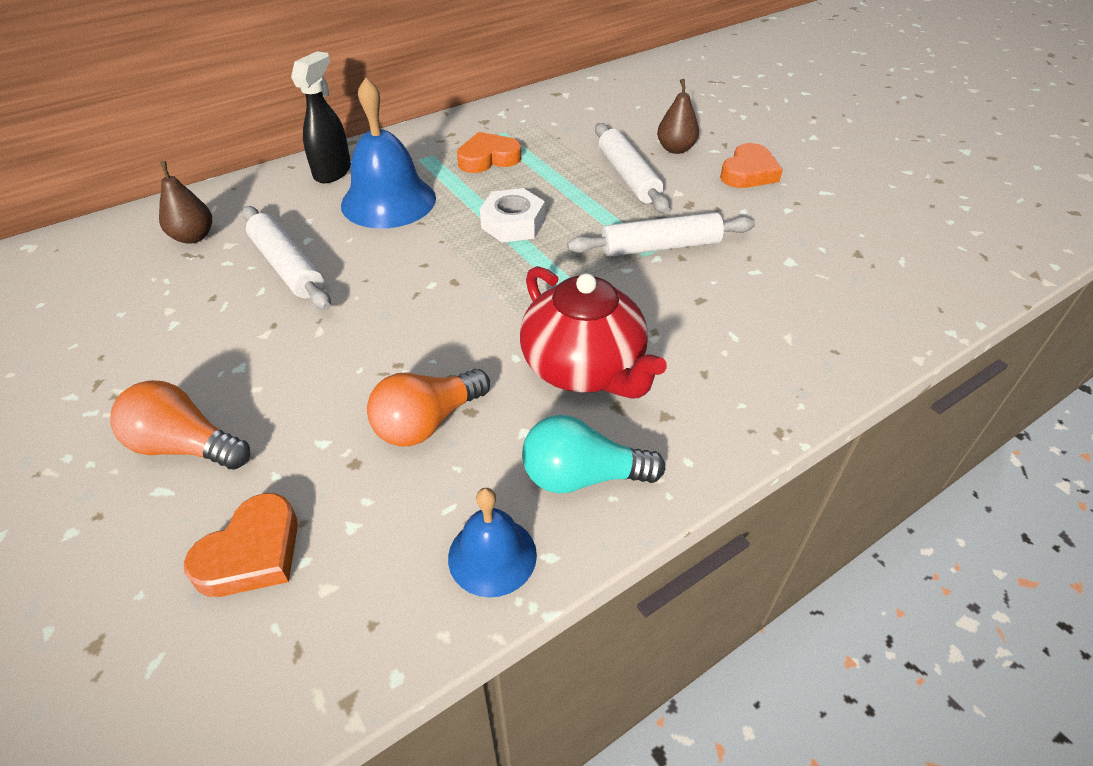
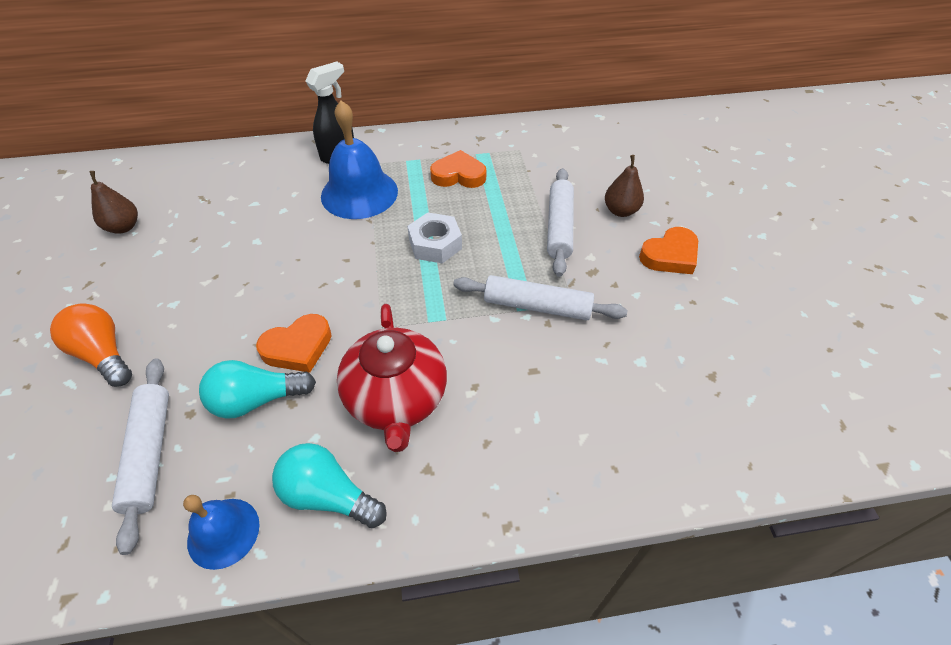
camera: 25 degrees right, 5 degrees up
brown pear [159,161,212,244] -> brown pear moved to [89,171,138,234]
orange heart [184,493,298,597] -> orange heart moved to [256,314,332,373]
white rolling pin [242,206,331,310] -> white rolling pin moved to [112,358,169,555]
orange light bulb [367,369,490,446] -> turquoise light bulb [199,360,316,419]

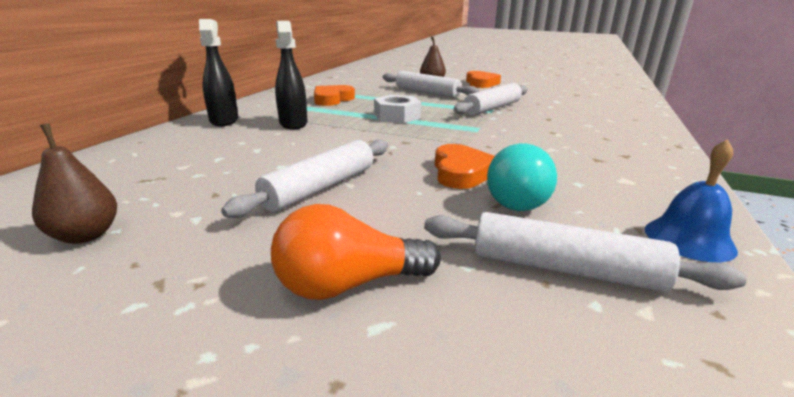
camera: 60 degrees left, 25 degrees down
turquoise light bulb [272,443,387,528] -> none
blue bell [321,100,398,219] -> black spray bottle [275,21,308,129]
red teapot [337,304,447,452] -> none
none -> white rolling pin [221,140,388,218]

